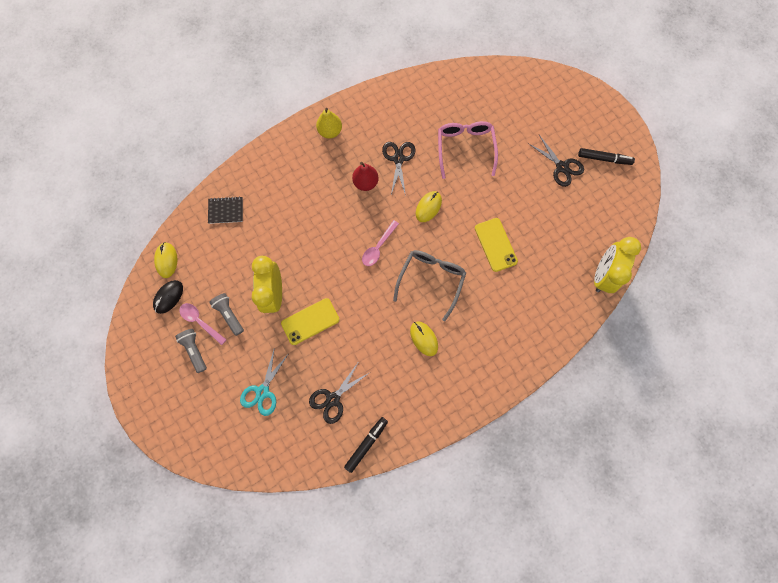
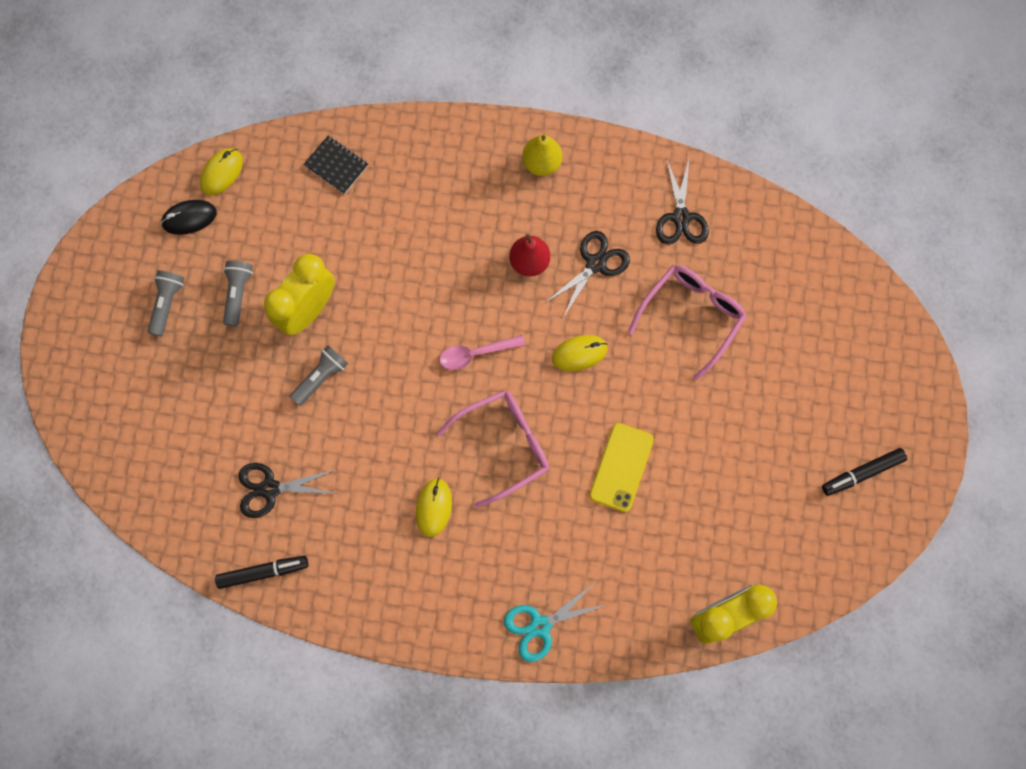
camera: 40 degrees right, 0 degrees up
pink spoon [179,303,227,345] -> none
turquoise scissors [240,347,289,416] -> turquoise scissors moved to [504,584,605,662]
yellow phone [281,298,340,345] -> grey flashlight [290,345,348,406]
grey glasses [393,250,466,321] -> pink glasses [437,390,549,508]
black scissors [528,135,584,187] -> black scissors moved to [656,156,709,244]
black marker [578,148,635,165] -> black marker turned 105 degrees clockwise [822,448,907,496]

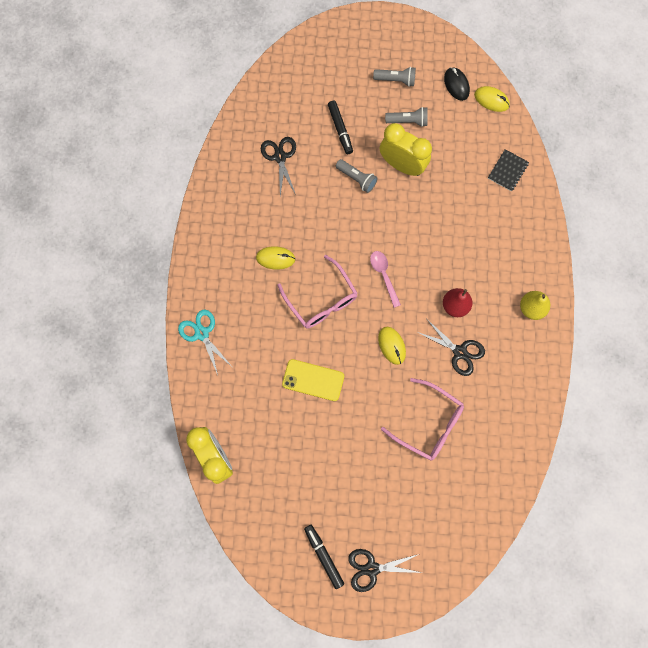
camera: 85 degrees right, 0 degrees up
black marker [215,556,308,589] -> black marker moved to [328,101,353,154]
black scissors [656,156,709,244] -> black scissors moved to [348,549,422,592]

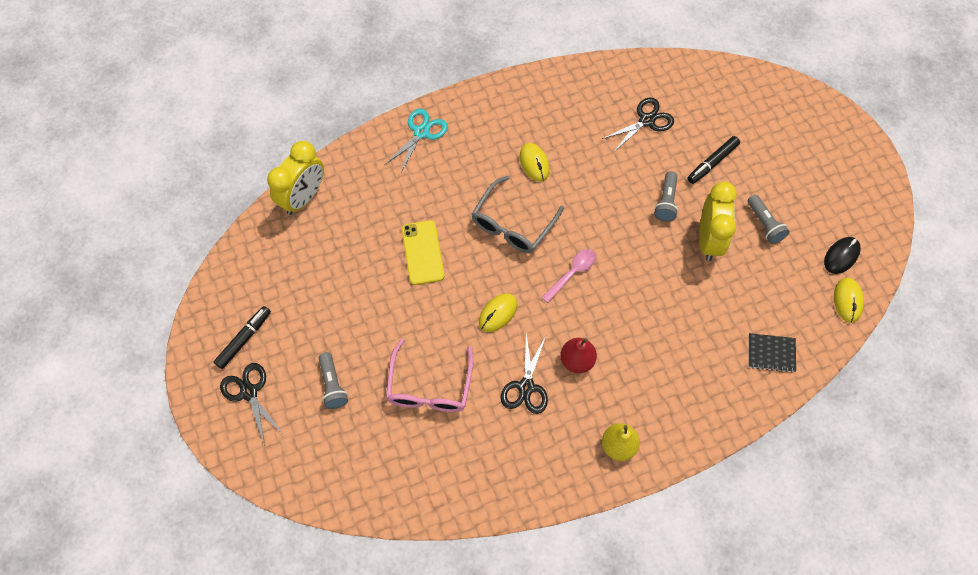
camera: 65 degrees right, 10 degrees down
pink glasses [277,255,358,329] -> grey glasses [472,176,564,253]
grey flashlight [373,67,416,87] -> grey flashlight moved to [319,352,348,409]

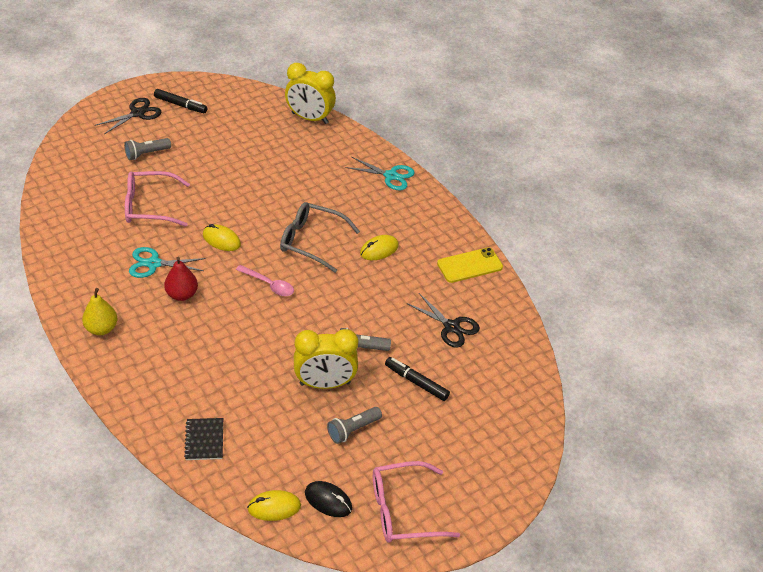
camera: 75 degrees right, 20 degrees down
yellow phone [402,220,445,285] -> yellow phone moved to [437,247,503,283]
black scissors [501,334,548,414] -> turquoise scissors [129,247,206,278]
none -> pink glasses [373,461,460,543]

